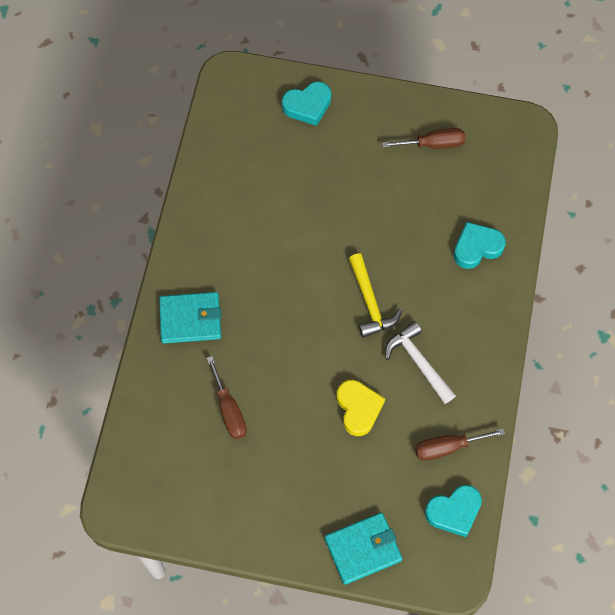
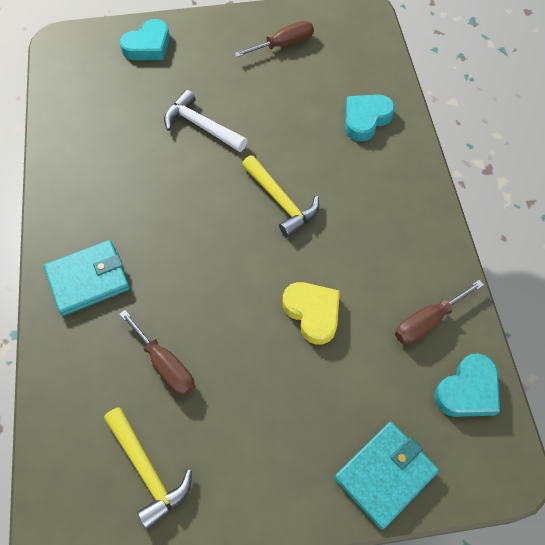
camera: 20 degrees left, 5 degrees down
white hammer [385,321,456,404] -> white hammer moved to [164,90,248,152]
none -> yellow hammer [104,407,192,529]

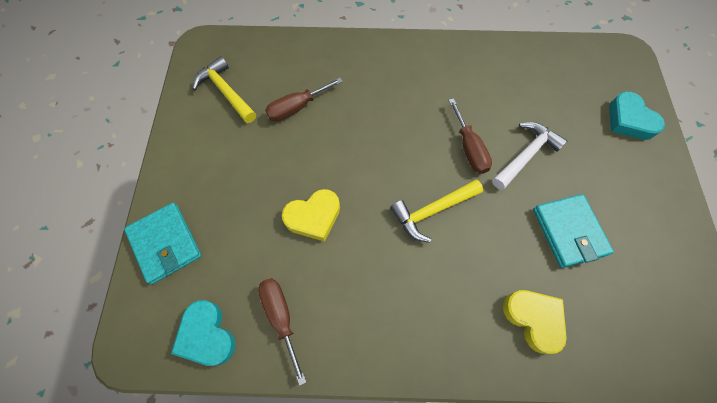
camera: 100 degrees right, 5 degrees up
turquoise wallet [44,240,130,316] -> turquoise wallet moved to [533,194,614,268]
yellow hammer [104,407,192,529] -> yellow hammer turned 75 degrees clockwise [193,57,256,123]
brown screwdriver [234,21,314,57] -> brown screwdriver moved to [449,98,492,174]
turquoise heart [345,95,395,141] -> yellow heart [503,290,567,354]

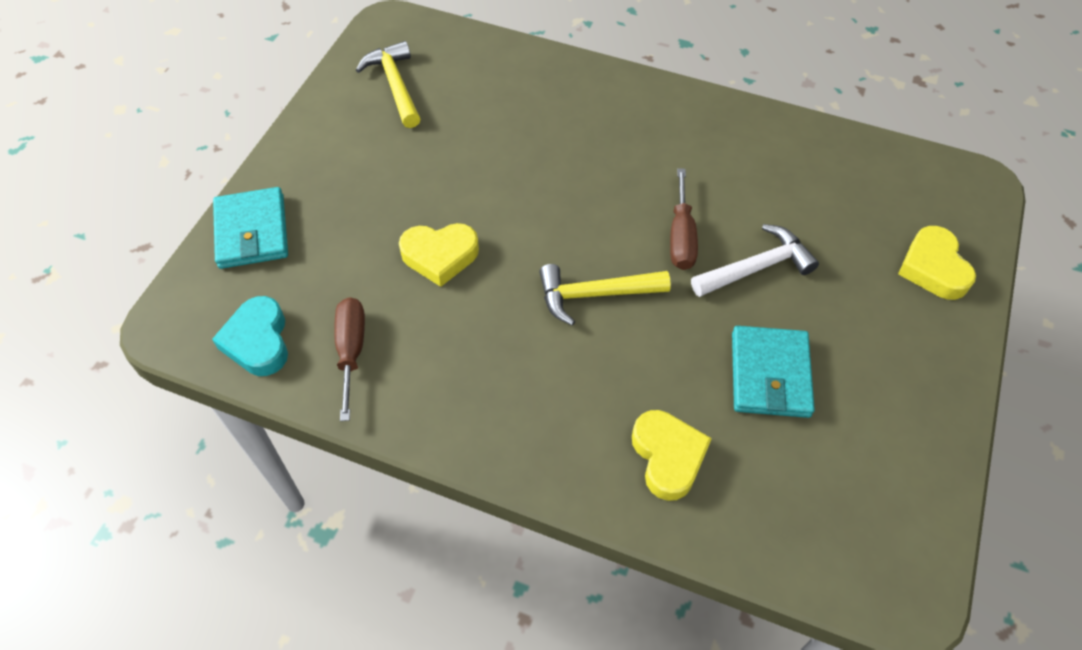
camera: 20 degrees right, 10 degrees down
brown screwdriver [265,78,343,121] -> none
turquoise heart [609,92,665,140] -> yellow heart [898,226,976,300]

